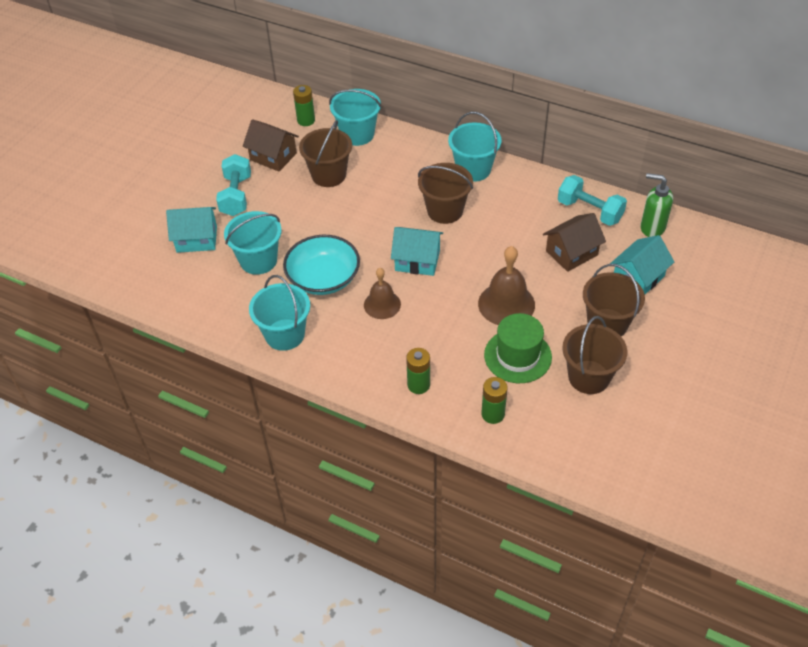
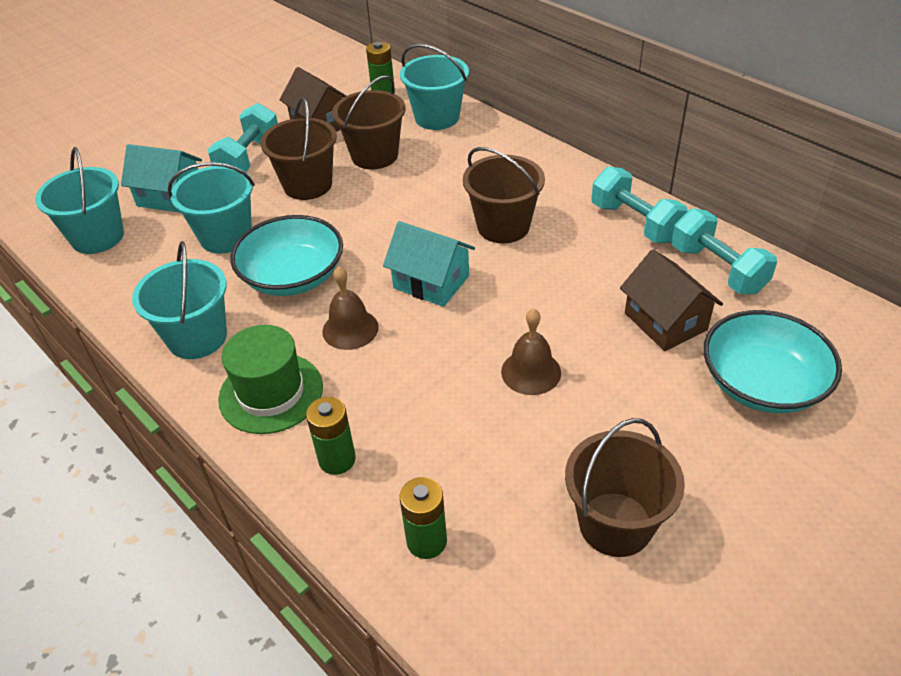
camera: 20 degrees right, 5 degrees down
turquoise bucket [448,112,502,182] -> turquoise bucket moved to [35,147,124,254]
brown bell [478,246,535,325] -> brown bell [501,308,561,395], size x0.66
green hat [484,313,552,383] -> green hat moved to [218,325,323,434]
brown house [543,213,606,272] -> brown house turned 75 degrees clockwise [620,249,723,351]
brown bucket [583,264,645,337] -> brown bucket moved to [260,97,337,200]
turquoise house [610,235,674,294] -> turquoise bowl [703,310,842,413]
green soap dispenser [640,173,673,237] -> none
none -> turquoise dumbbell [591,166,688,243]

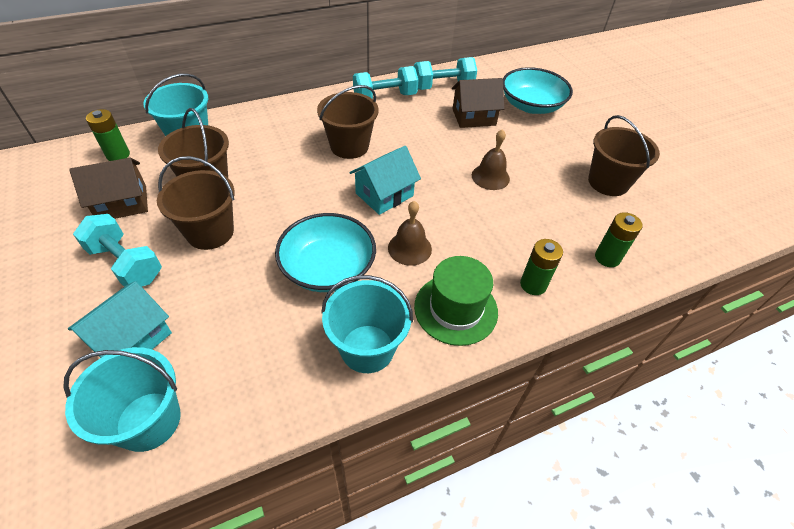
camera: 75 degrees left, 5 degrees up
turquoise bucket [168,162,255,254] -> none

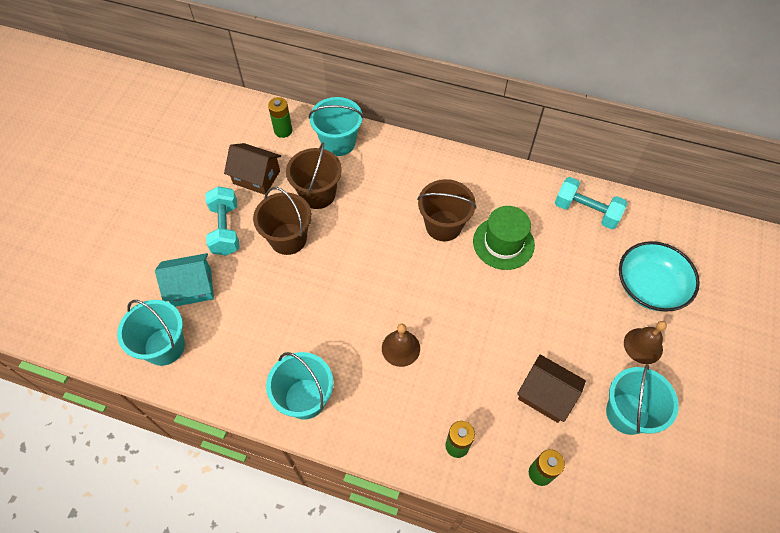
camera: 45 degrees right, 10 degrees up
turquoise bowl [275,213,376,292] -> none
turquoise house [349,146,421,215] -> none
turquoise dumbbell [353,66,418,99] -> none
green hat [414,256,498,346] -> green hat moved to [473,206,535,270]
brown house [452,78,505,128] -> brown house moved to [517,354,586,423]
brown bell [472,129,510,190] -> brown bell moved to [624,321,667,364]
brown bucket [588,115,660,196] -> turquoise bucket [606,364,679,435]

